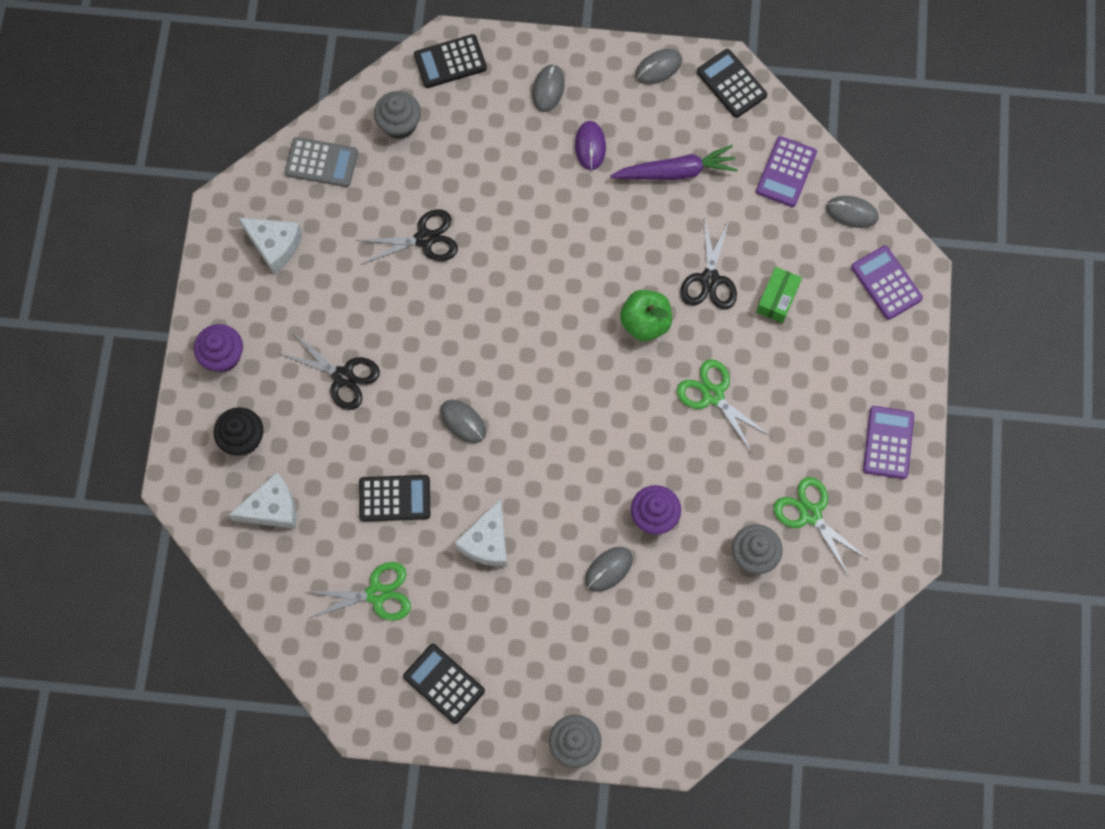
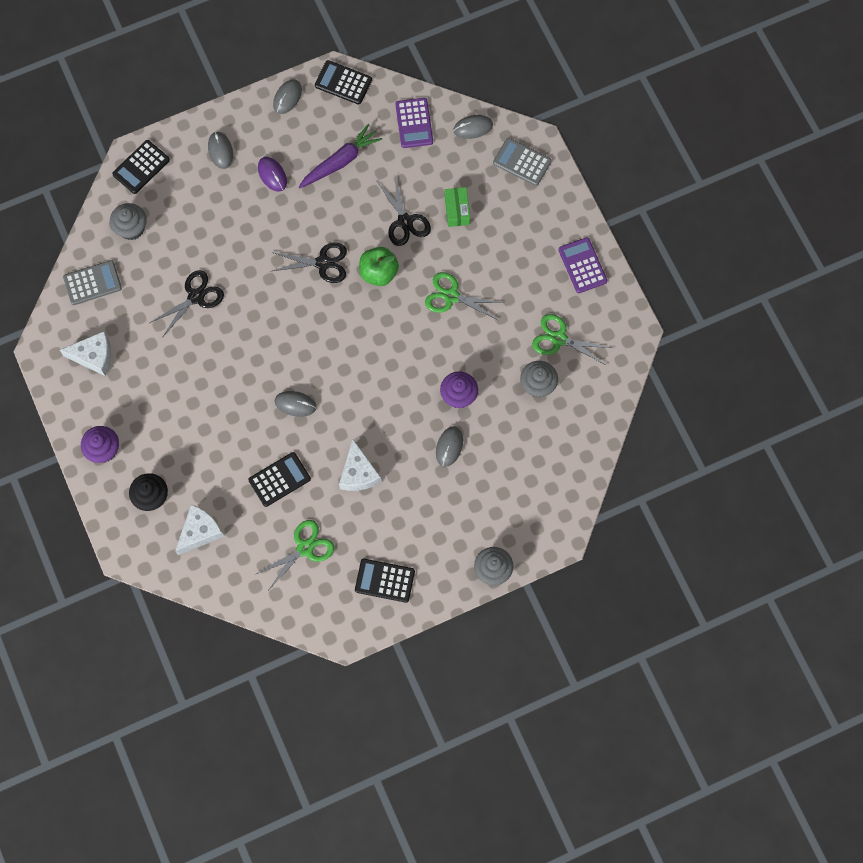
camera: 30 degrees left, 0 degrees up
black scissors [278,332,380,410] -> black scissors moved to [271,243,347,283]
purple calculator [851,246,923,320] -> grey calculator [493,138,552,186]

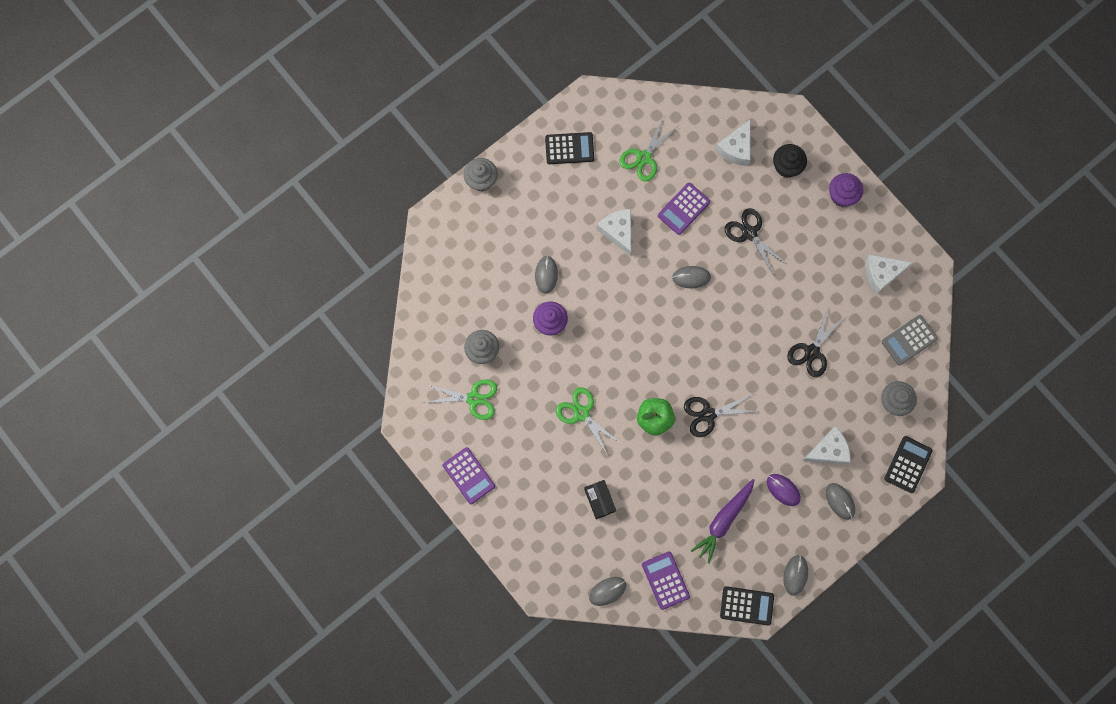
camera: 165 degrees right, 5 degrees up
black calculator [248,452,311,507] -> purple calculator [658,183,710,235]
black scissors [377,176,431,246] -> black scissors moved to [725,208,788,274]
green scissors [425,272,505,320] -> green scissors turned 135 degrees counterclockwise [556,387,622,454]
green box [445,187,470,227] -> black box [584,480,616,519]
grey calculator [493,138,552,186] -> none
none -> white cheese [802,426,851,465]

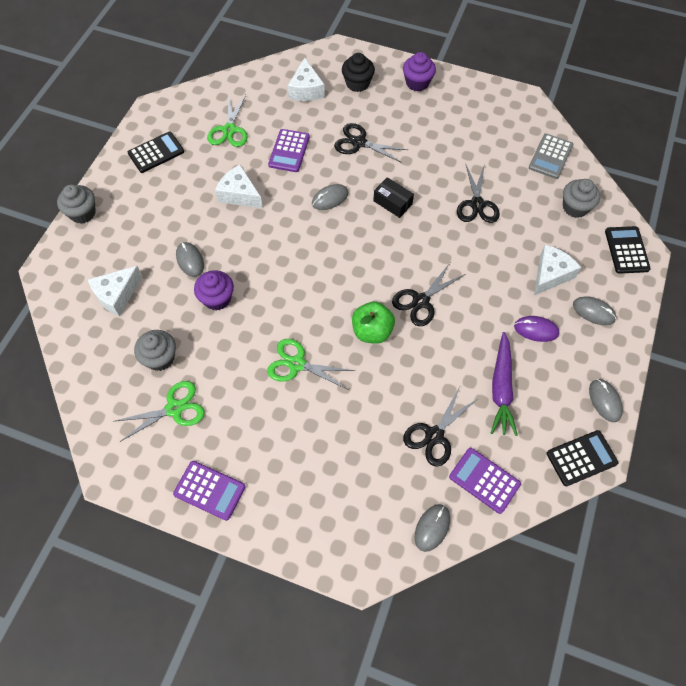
camera: 30 degrees left, 15 degrees down
black box [584,480,616,519] -> black box moved to [373,177,414,218]
white cheese [865,255,913,294] -> white cheese moved to [88,266,143,316]
none -> black scissors [403,387,479,467]

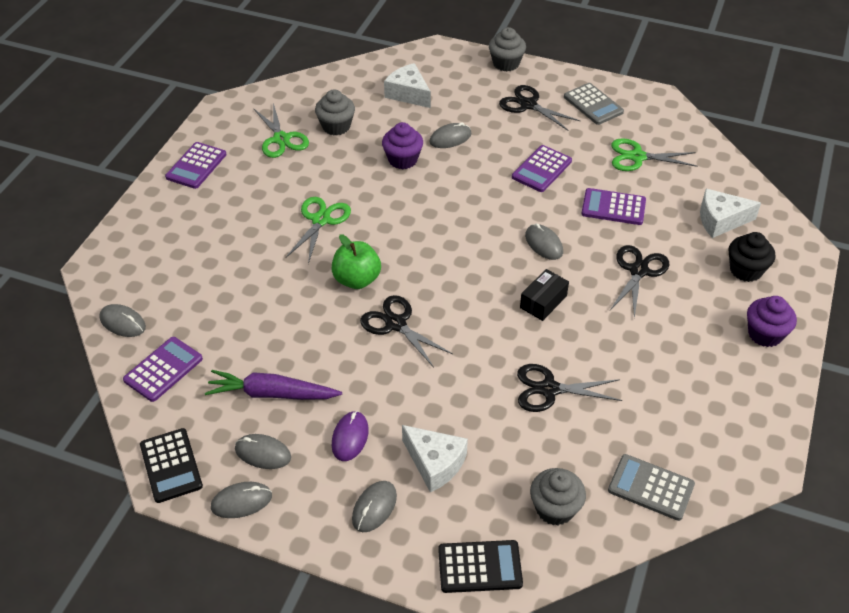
camera: 90 degrees right, 15 degrees down
black calculator [128,132,184,173] -> grey calculator [564,83,624,125]
white cheese [215,165,263,208] -> purple calculator [512,145,572,192]
black scissors [403,387,479,467] -> black scissors moved to [499,85,580,131]
none -> grey mouse [235,434,291,469]

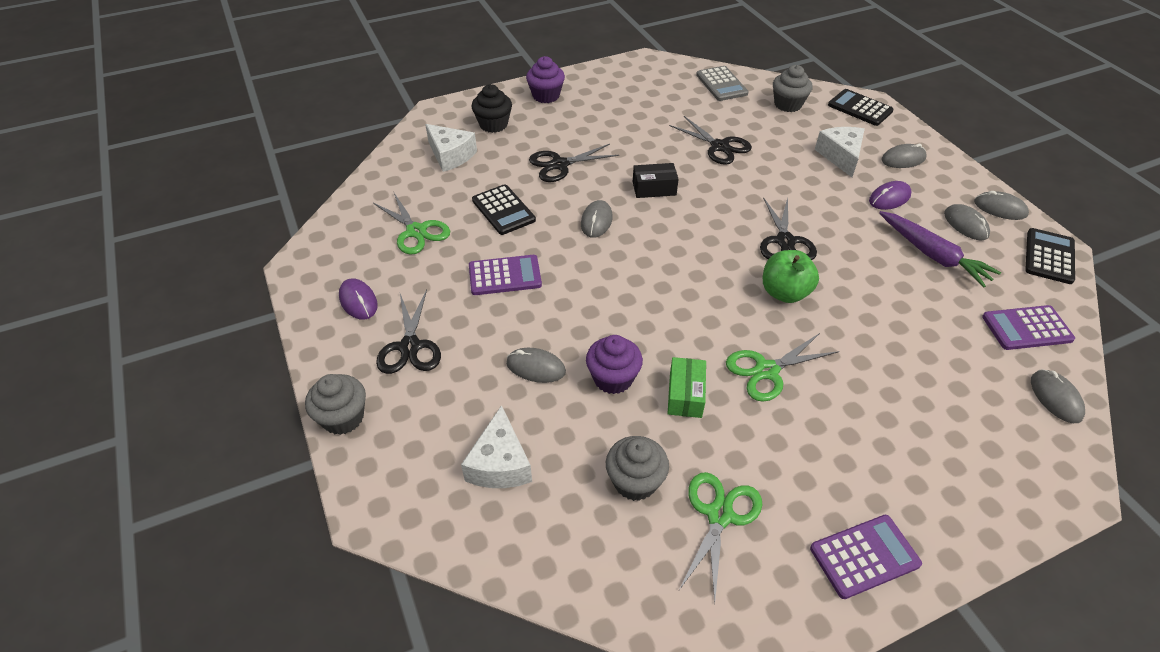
camera: 135 degrees left, 0 degrees up
grey calculator [564,83,624,125] -> purple mouse [339,278,378,320]
purple calculator [581,188,646,225] -> black calculator [472,184,536,235]
none -> green box [668,357,706,418]

